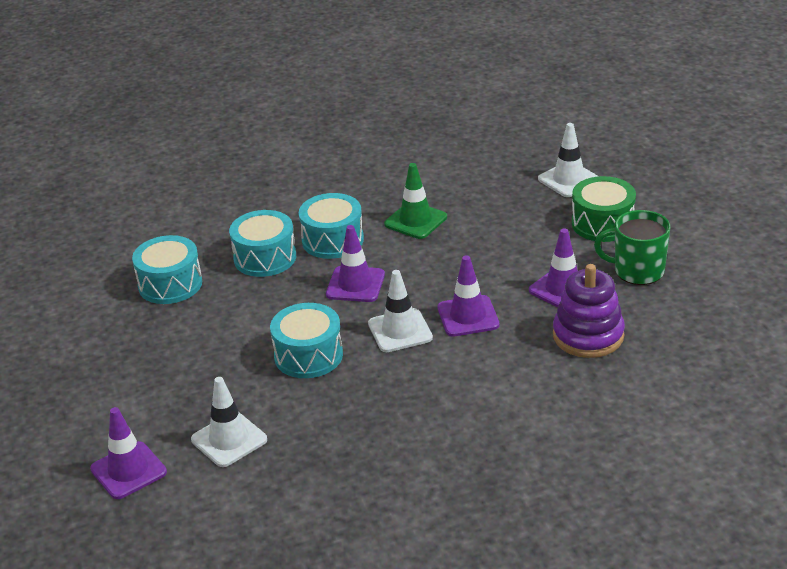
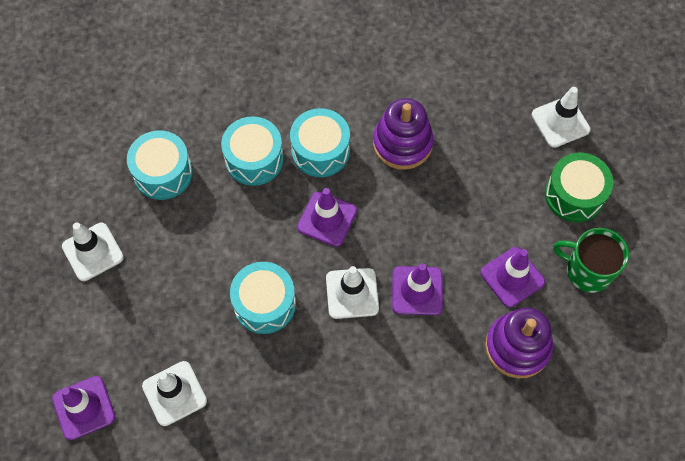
camera: 10 degrees right, 30 degrees up
green traffic cone [384,163,447,239] -> purple stacking toy [373,98,434,170]
none -> white traffic cone [62,222,124,281]

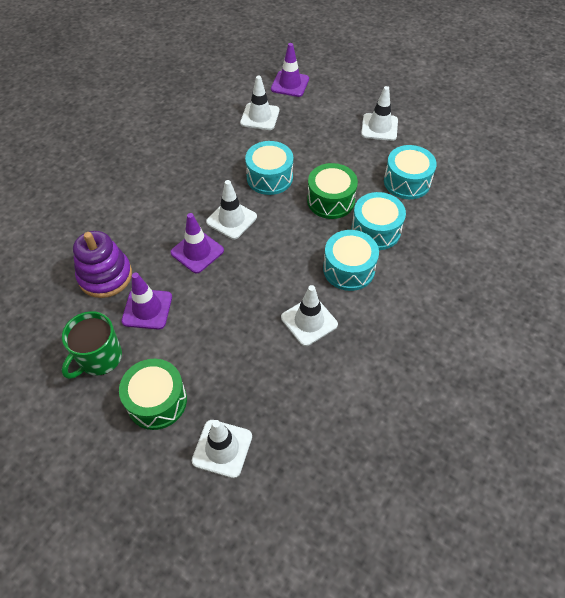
camera: 130 degrees right, 10 degrees down
purple traffic cone [297,188,357,247] -> none
purple stacking toy [373,98,434,170] -> white traffic cone [281,285,338,346]
green mug [553,228,629,293] -> green mug turned 150 degrees clockwise [62,311,122,379]
none -> green drum [307,163,358,219]

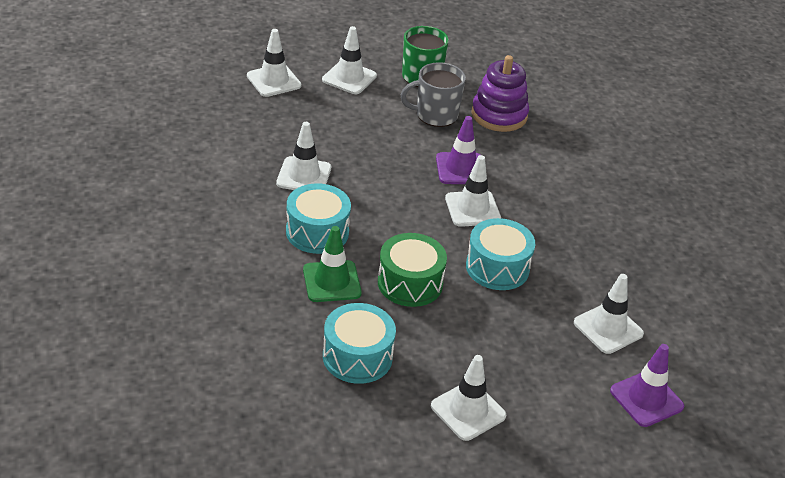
camera: 130 degrees right, 15 degrees down
green drum [119,359,187,430] -> white traffic cone [322,26,377,94]
purple traffic cone [121,273,172,330] -> grey mug [401,62,466,127]
turquoise drum [351,192,406,250] -> green traffic cone [303,226,362,302]

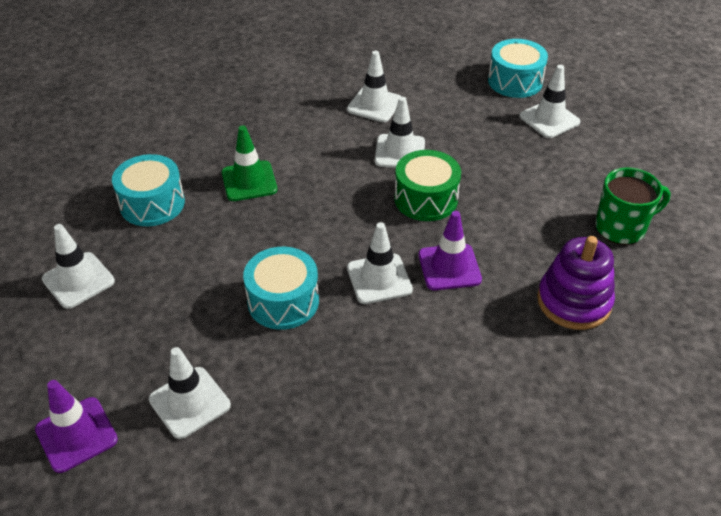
camera: 90 degrees right, 5 degrees up
turquoise drum [286,183,351,254] -> turquoise drum moved to [488,39,548,98]
white traffic cone [322,26,377,94] -> white traffic cone moved to [347,51,402,122]
green drum [378,233,447,307] -> green drum moved to [394,150,461,221]
grey mug [401,62,466,127] -> none

